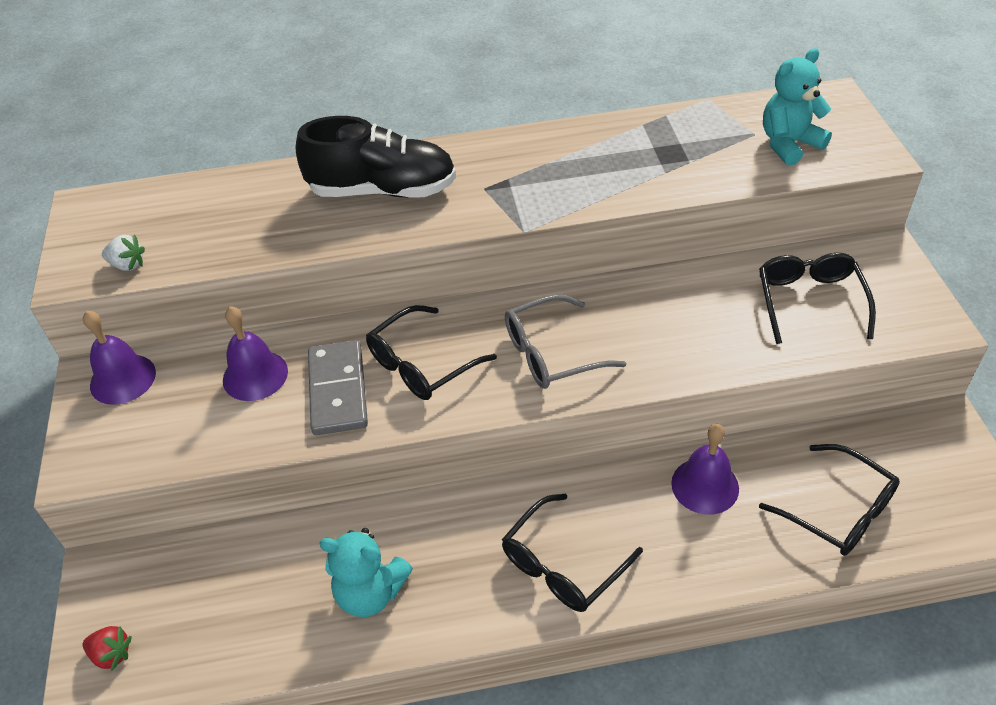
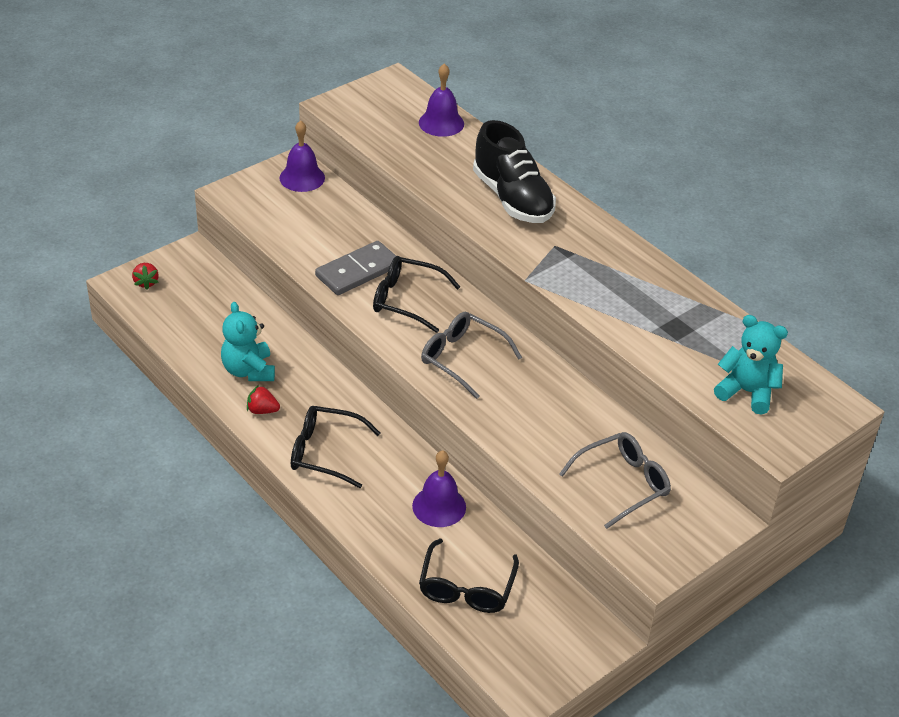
camera: 55 degrees right, 5 degrees down
white strawberry [102,234,145,271] -> none
purple bell [223,306,288,401] -> purple bell moved to [419,63,464,137]
black glasses [759,253,876,344] -> grey glasses [559,432,671,529]
none -> red strawberry [247,385,280,414]

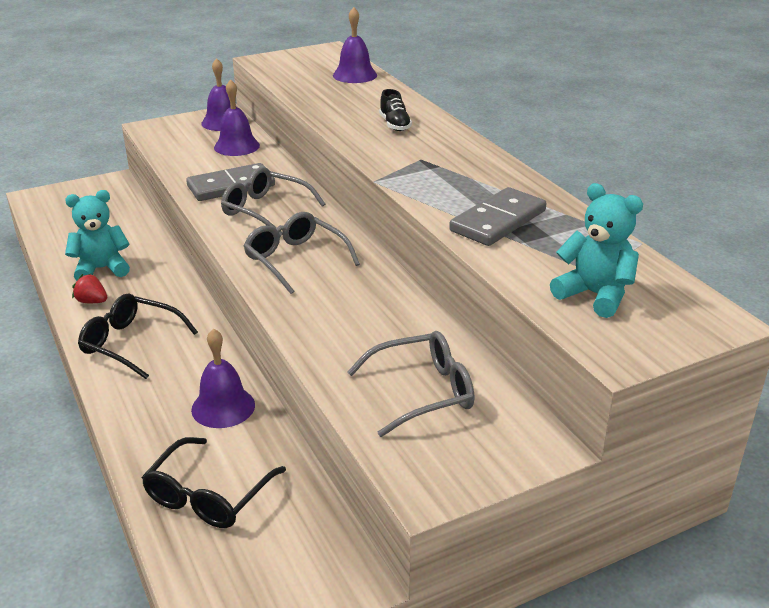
camera: 15 degrees right, 10 degrees down
red strawberry [132,263,159,290] -> none
turquoise teddy bear [221,302,275,381] -> turquoise teddy bear turned 75 degrees clockwise [65,190,130,281]
black glasses [373,256,460,333] -> grey glasses [221,167,325,237]
black shoe [473,120,556,223] -> black shoe [379,89,412,131], size x0.46
none -> purple bell [214,79,260,156]
none -> grey domino [449,187,546,246]

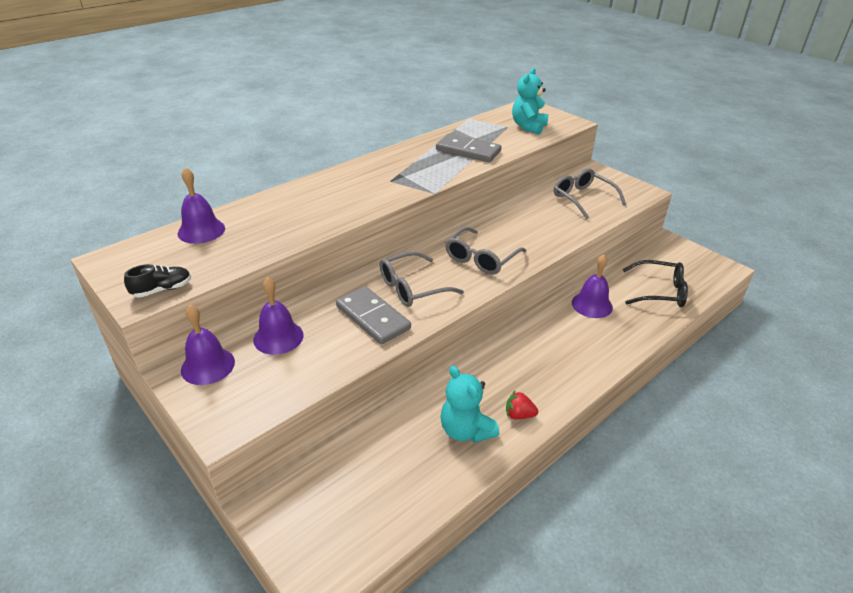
camera: 105 degrees left, 5 degrees up
red strawberry [72,274,107,303] -> red strawberry turned 90 degrees clockwise [506,390,538,420]
black glasses [78,294,198,379] -> none
grey glasses [221,167,325,237] -> grey glasses turned 45 degrees clockwise [379,251,464,307]
black shoe [379,89,412,131] -> black shoe moved to [124,264,191,298]

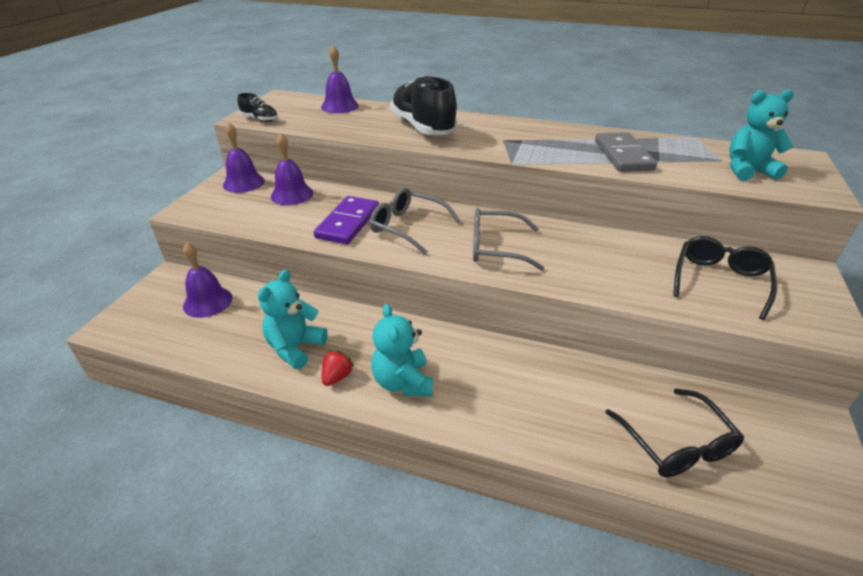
camera: 60 degrees right, 0 degrees up
grey domino [336,286,411,345] -> purple domino [314,196,379,245]
red strawberry [506,390,538,420] -> red strawberry turned 45 degrees clockwise [322,350,354,386]
grey glasses [554,168,626,219] -> black glasses [673,236,777,320]
purple bell [572,254,613,318] -> purple bell moved to [183,242,233,318]
none -> turquoise teddy bear [372,304,433,396]
none -> black shoe [390,76,457,135]

